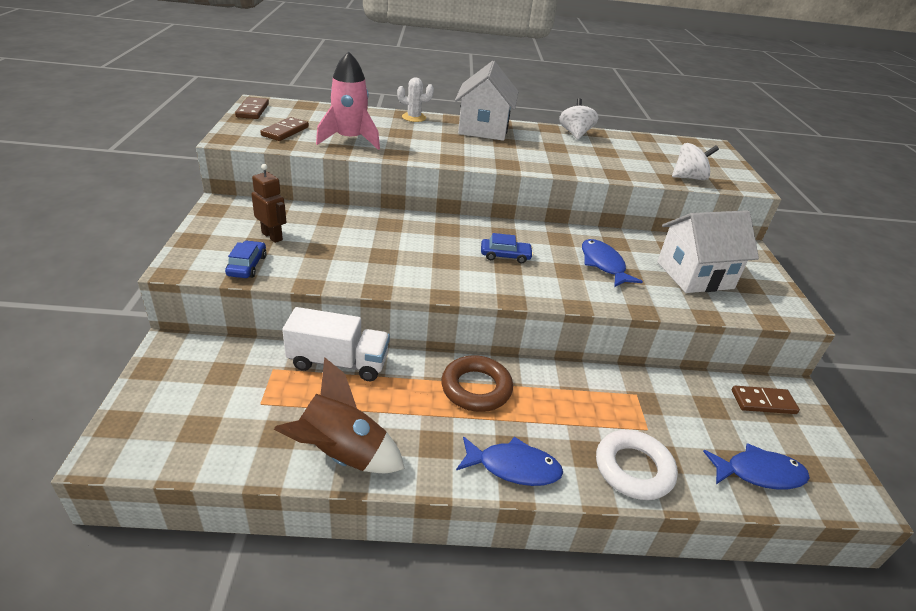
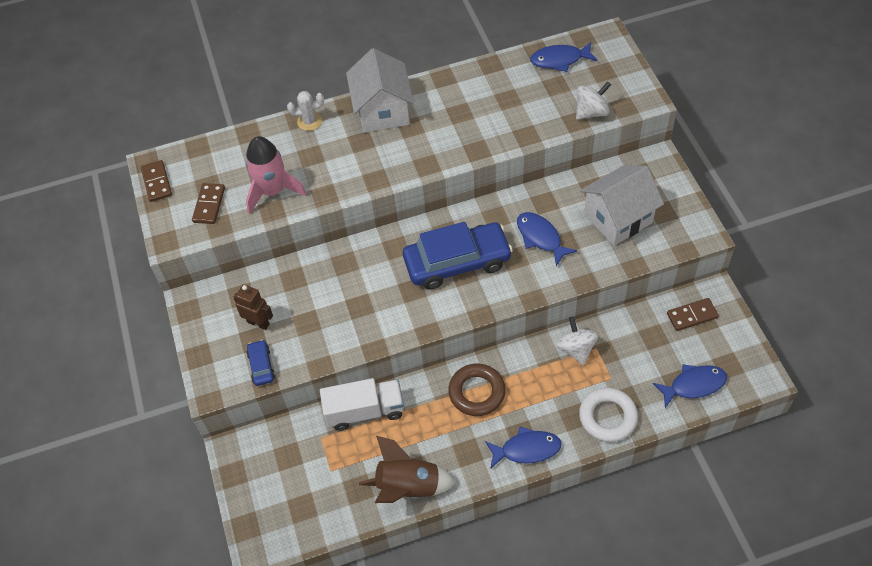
camera: 10 degrees left, 20 degrees up
blue car [481,233,533,263] -> blue car [403,222,513,290], size x2.28
white spinning top [559,98,598,140] -> white spinning top moved to [557,316,598,365]
none -> blue fish [530,42,598,72]

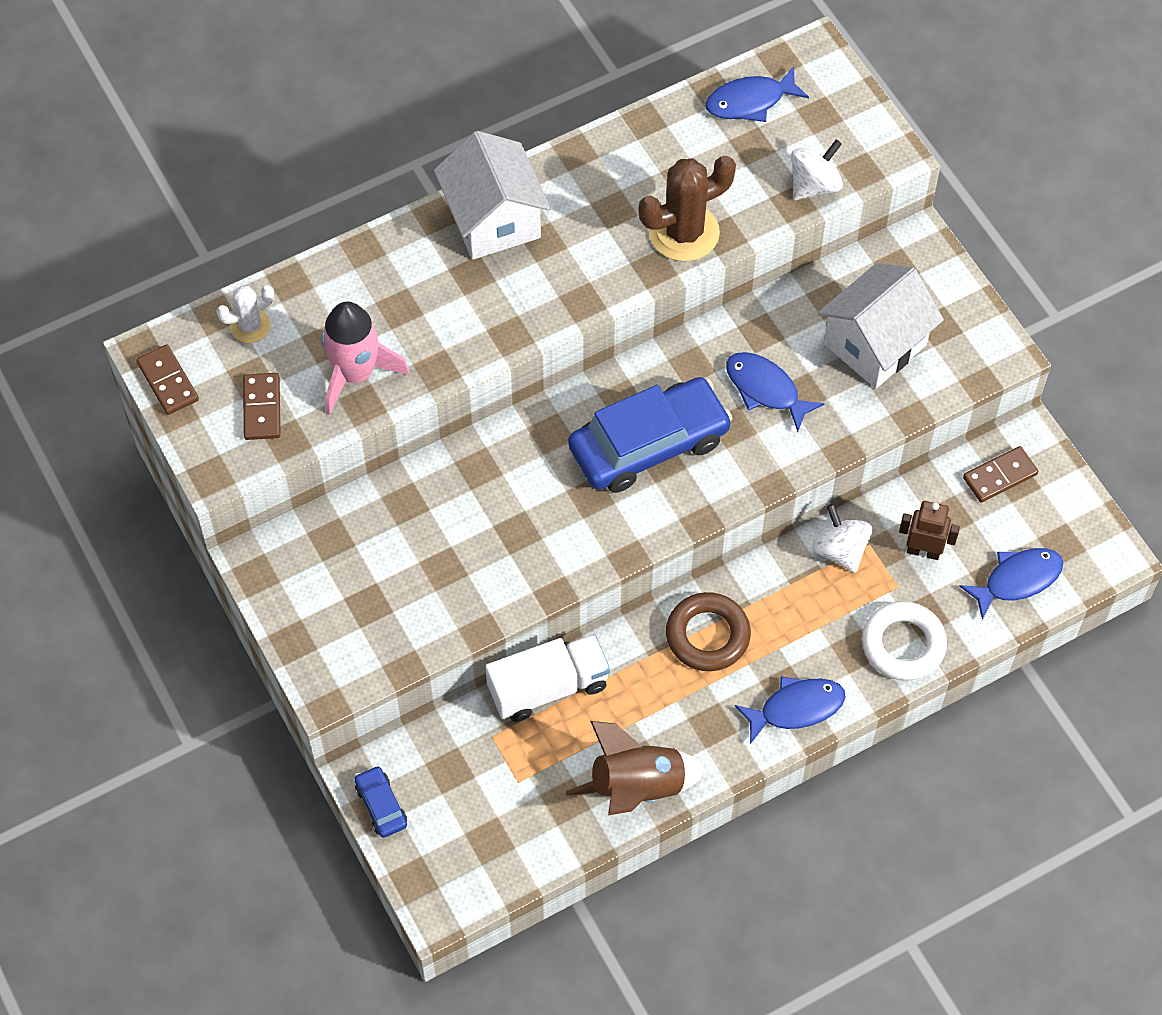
camera: 15 degrees left, 5 degrees up
brown robot [234,284,273,330] -> brown robot moved to [899,501,960,560]
blue car [246,340,275,386] -> blue car moved to [354,766,407,838]
white cactus [287,91,324,131] -> white cactus moved to [216,285,274,343]
none -> brown cactus [639,156,736,261]

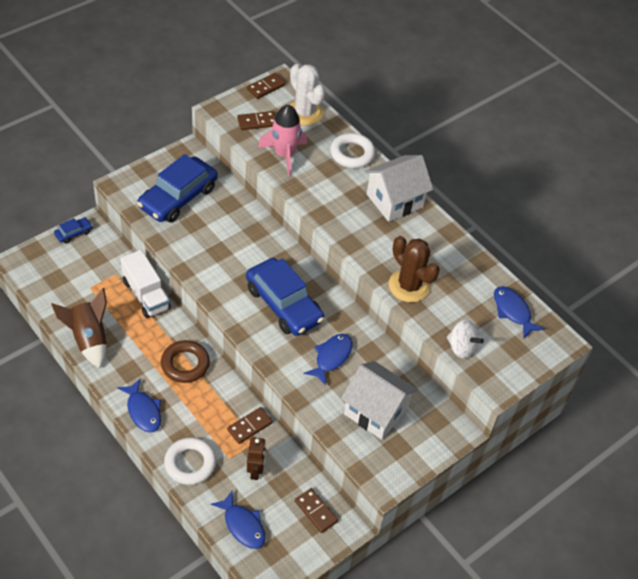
camera: 75 degrees right, 10 degrees down
white cactus [216,285,274,343] -> white cactus [289,64,325,126], size x1.77
white spinning top [813,504,873,573] -> brown domino [227,407,273,444]
none -> blue car [137,154,217,223]
none -> white ring [330,133,375,168]

